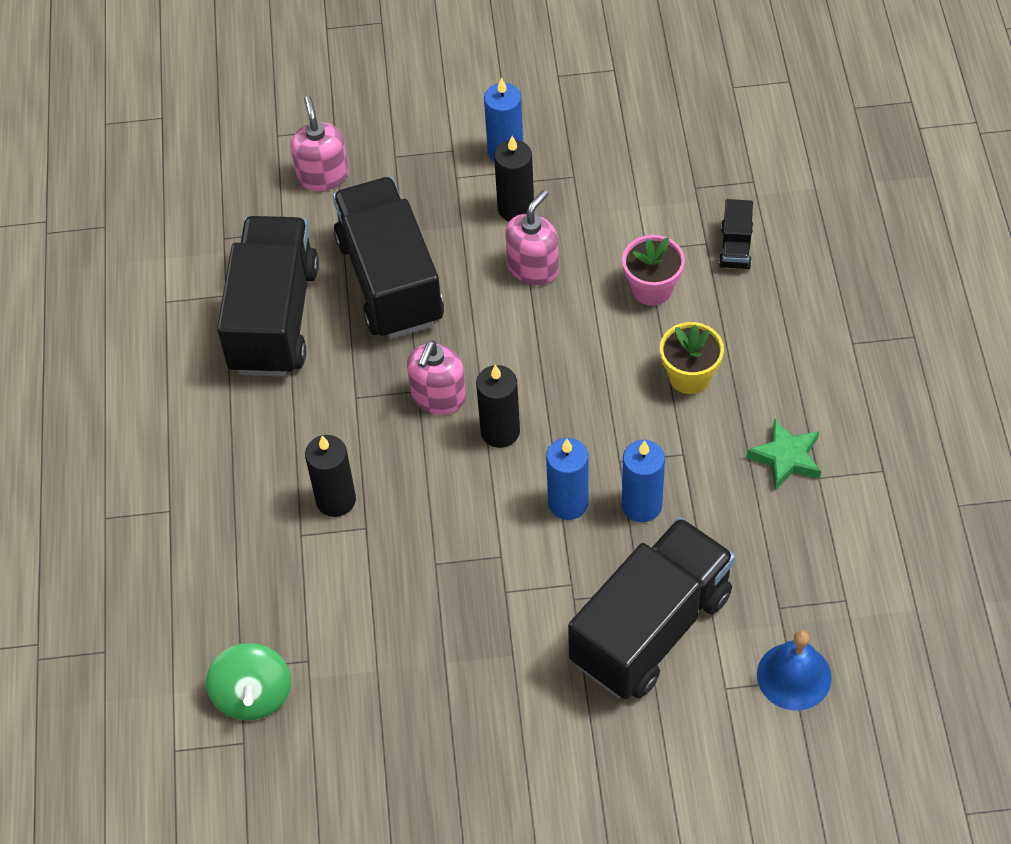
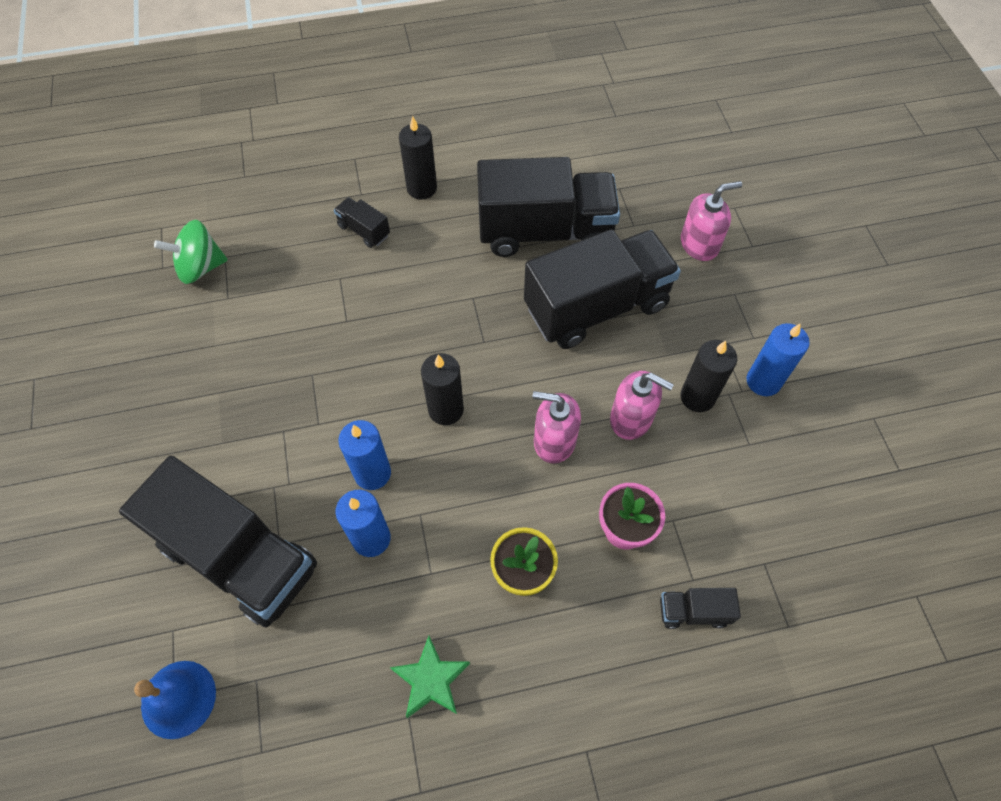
camera: 80 degrees right, 5 degrees up
black candle [305,435,356,517] -> black candle moved to [399,116,437,200]
pink soap dispenser [407,340,466,415] -> pink soap dispenser moved to [532,391,581,464]
none -> black truck [334,197,390,248]

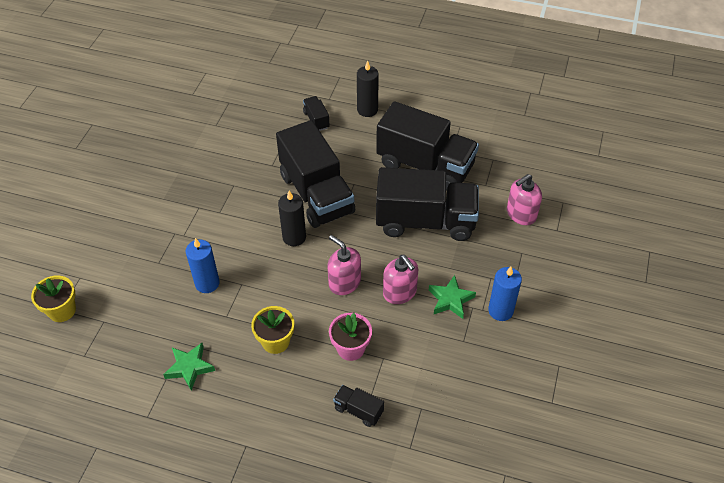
camera: 30 degrees right, 10 degrees down
black truck [119,456,317,628] -> black truck moved to [276,120,355,228]
blue bell [134,661,216,739] -> yellow flower pot [31,275,76,322]
green spinning top [154,220,228,284] -> none
blue candle [338,420,391,490] -> none
black candle [680,340,737,412] -> green star [429,275,476,319]
pink soap dispenser [681,181,742,261] -> pink soap dispenser turned 135 degrees clockwise [507,174,542,225]

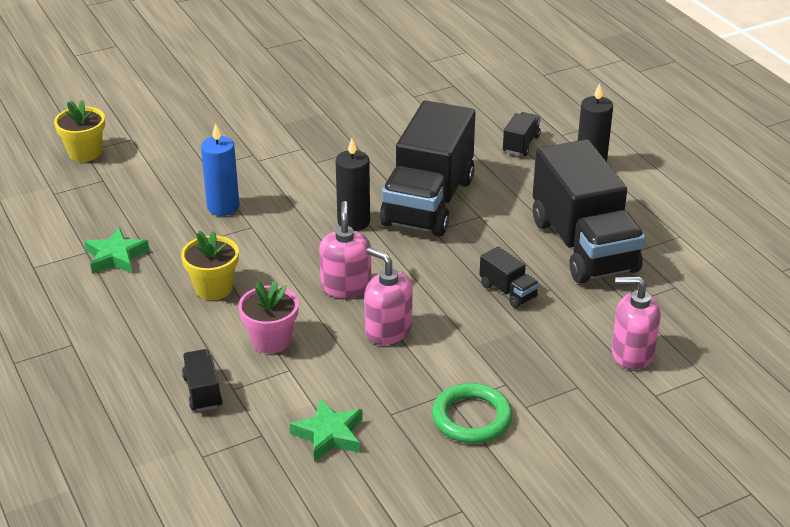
camera: 45 degrees right, 15 degrees down
black truck [376,167,479,241] -> black truck [479,247,539,308], size x0.41
pink soap dispenser [383,255,418,304] -> pink soap dispenser turned 120 degrees clockwise [365,247,413,345]
green star [429,275,476,319] -> green star moved to [290,399,363,462]
blue candle [488,267,522,321] -> green ring [432,383,512,444]

